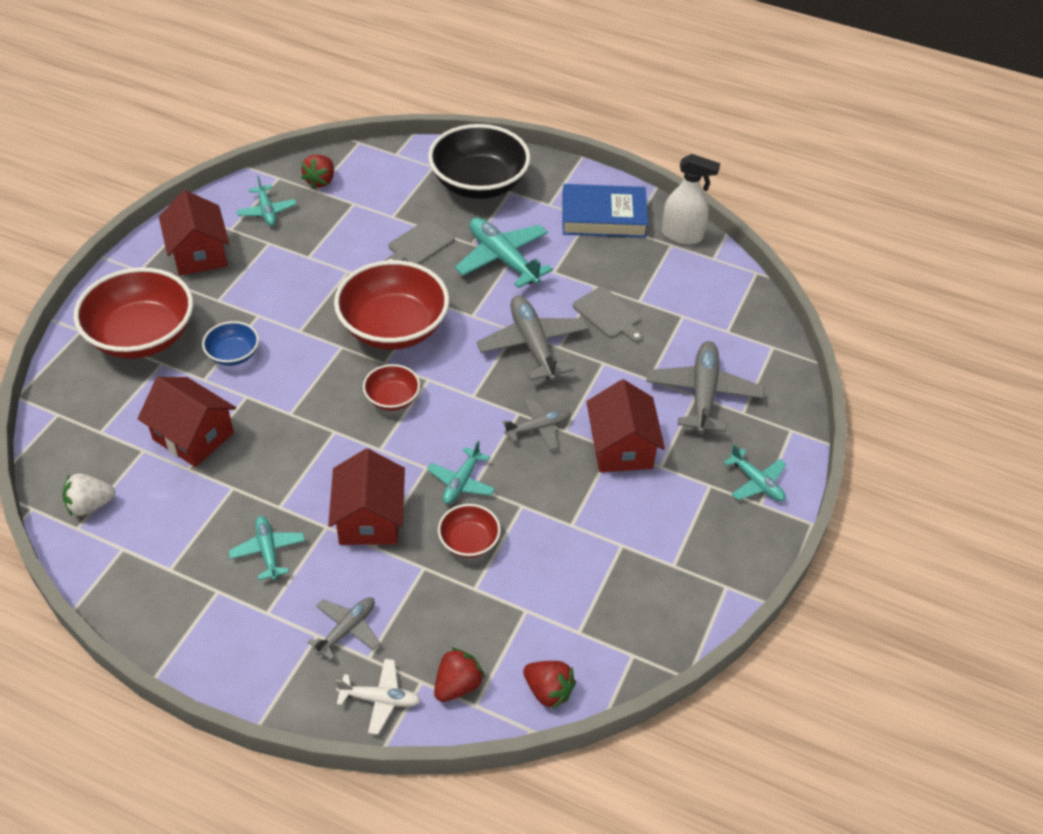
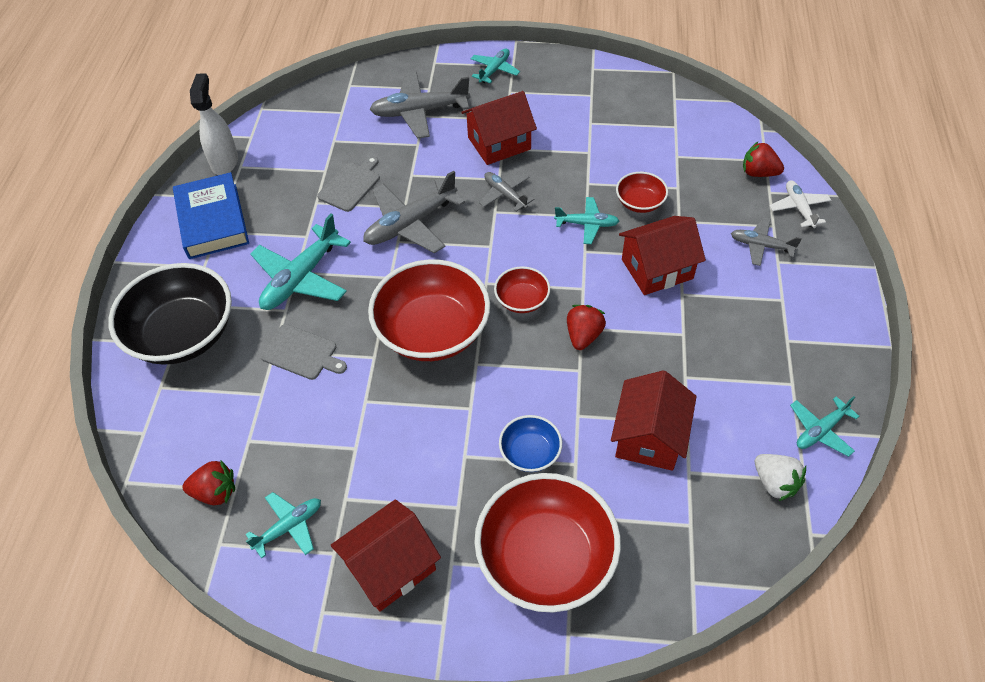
camera: 105 degrees left, 5 degrees up
turquoise plane [228,516,305,580] -> turquoise plane moved to [790,396,859,457]
red strawberry [523,661,576,710] -> red strawberry moved to [567,305,606,350]

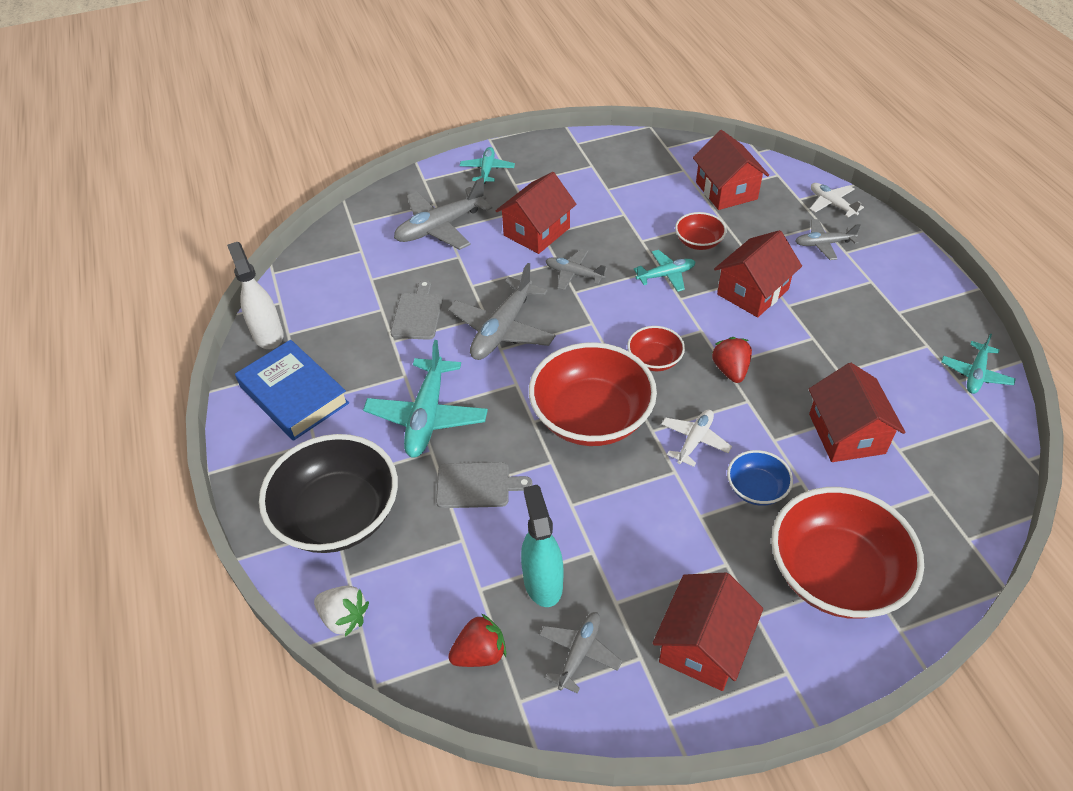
camera: 25 degrees left, 5 degrees down
turquoise plane [245,492,321,558] -> grey plane [539,612,622,694]
red strawberry [743,141,784,177] -> none
white strawberry [755,454,806,501] -> white strawberry moved to [314,586,369,637]
none -> turquoise spray bottle [521,485,563,607]
none -> white plane [661,410,732,467]
none -> red house [693,130,769,210]

